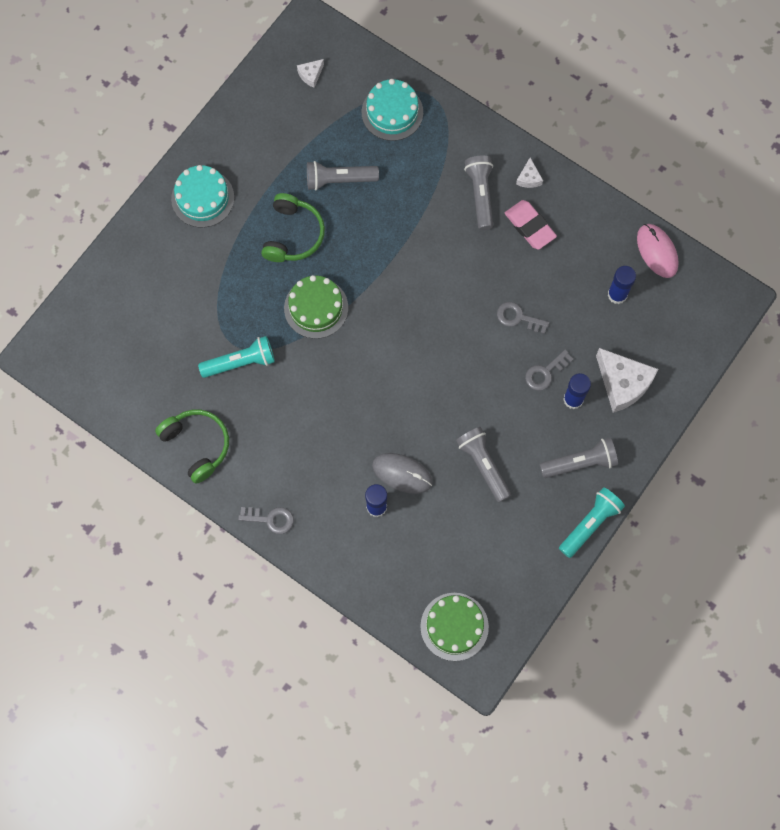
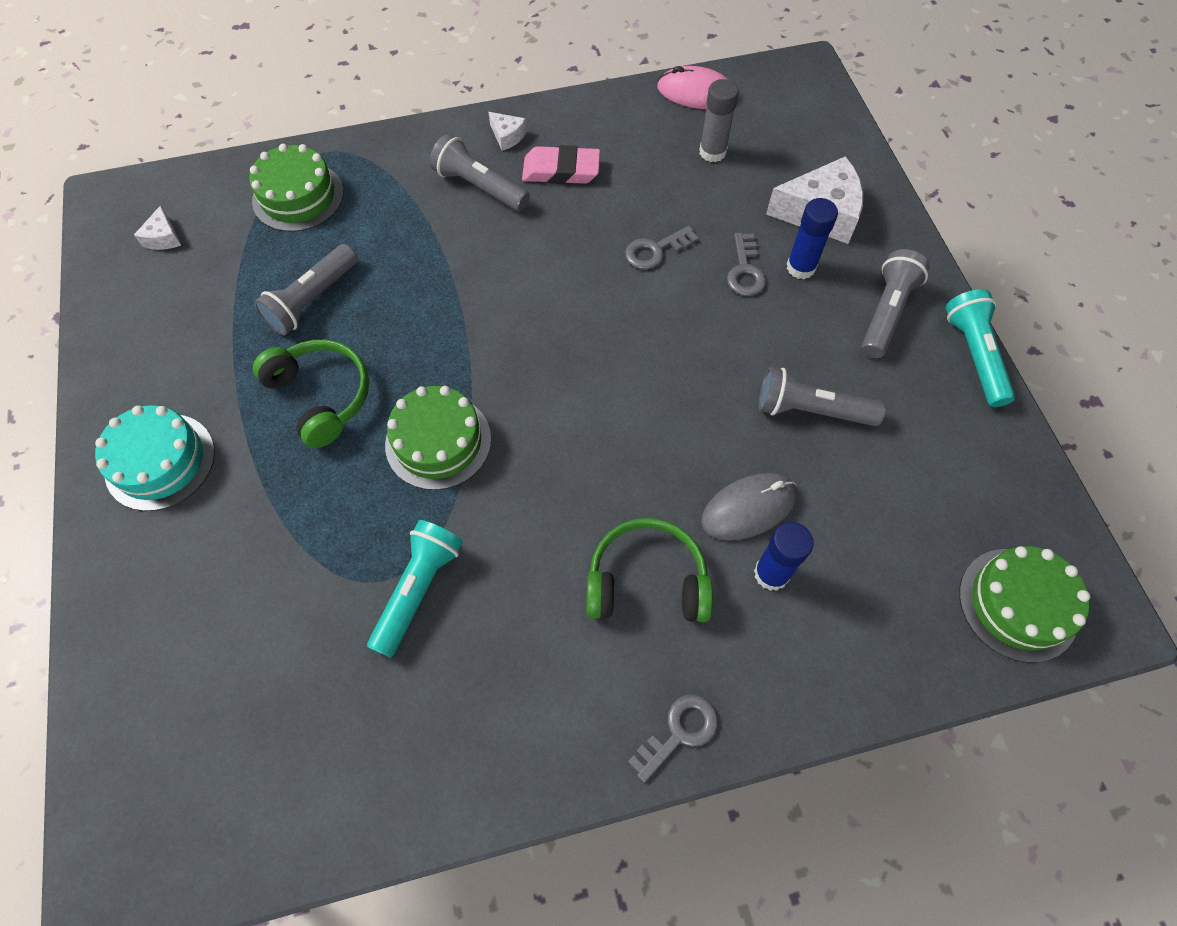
camera: 50 degrees left, 10 degrees down
green headphones [155,409,229,484] -> green headphones moved to [586,518,713,622]
turquoise cake [362,79,423,141] -> green cake [249,144,344,232]
blue glue stick [608,266,636,304] -> grey glue stick [699,79,739,162]

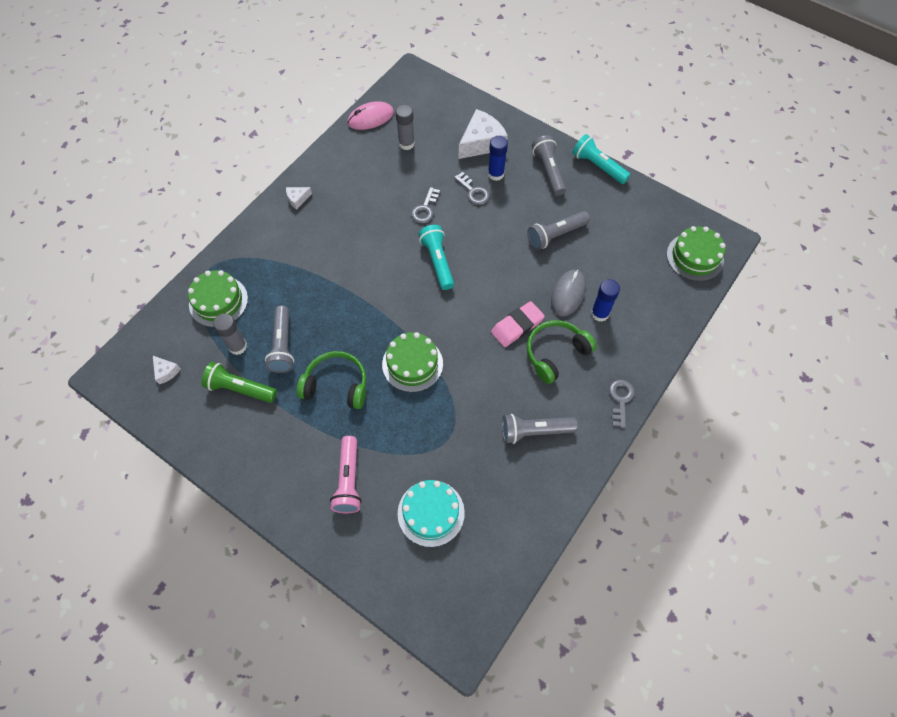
camera: 40 degrees left, 0 degrees up
turquoise cake [95,405,215,511] -> turquoise cake moved to [398,480,465,547]
turquoise flashlight [367,520,463,658] -> turquoise flashlight moved to [418,225,454,290]
grey flashlight [430,134,530,211] -> grey flashlight moved to [502,414,578,444]
white cheese [488,112,527,151] -> white cheese turned 150 degrees clockwise [286,187,312,210]
pink eraser [522,145,600,184] -> pink eraser moved to [491,301,545,347]
none -> green flashlight [201,362,277,403]
none -> grey glue stick [213,313,247,355]
none -> pink flashlight [330,436,362,513]

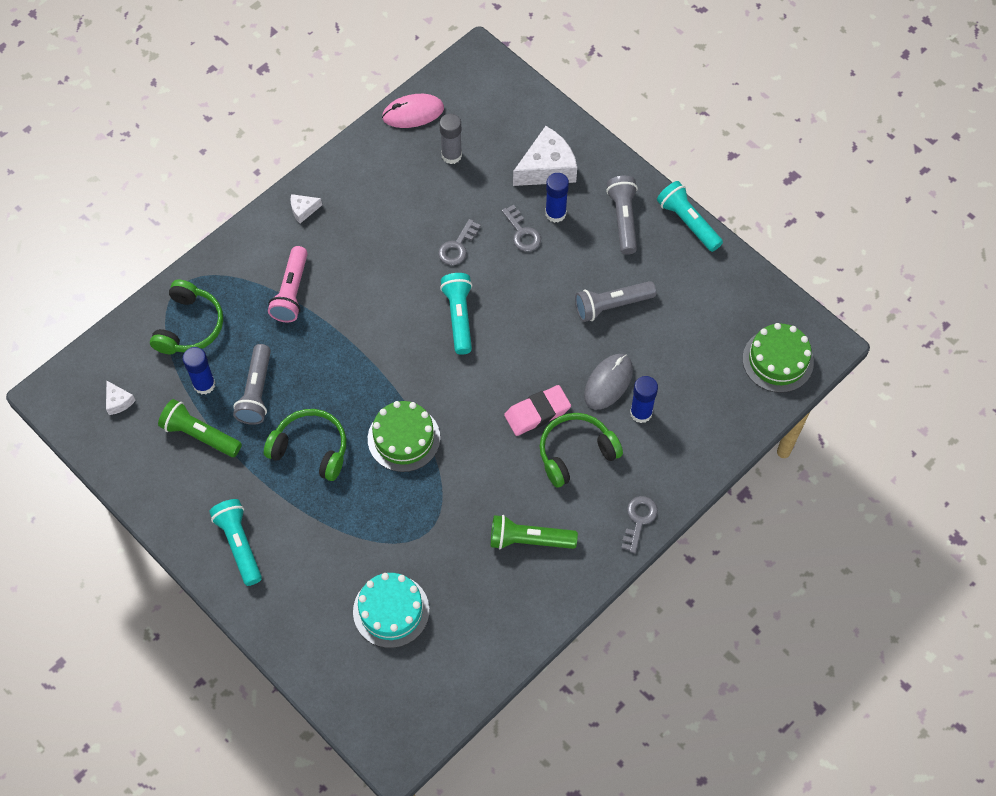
camera: 10 degrees right, 0 degrees up
green cake [188,270,248,327] -> green headphones [150,280,223,354]
grey glue stick [213,313,247,355] -> blue glue stick [182,347,215,395]
pink flashlight [330,436,362,513] -> pink flashlight moved to [268,246,308,323]
grey flashlight [502,414,578,444] -> green flashlight [491,515,578,549]
none -> turquoise flashlight [209,499,262,586]

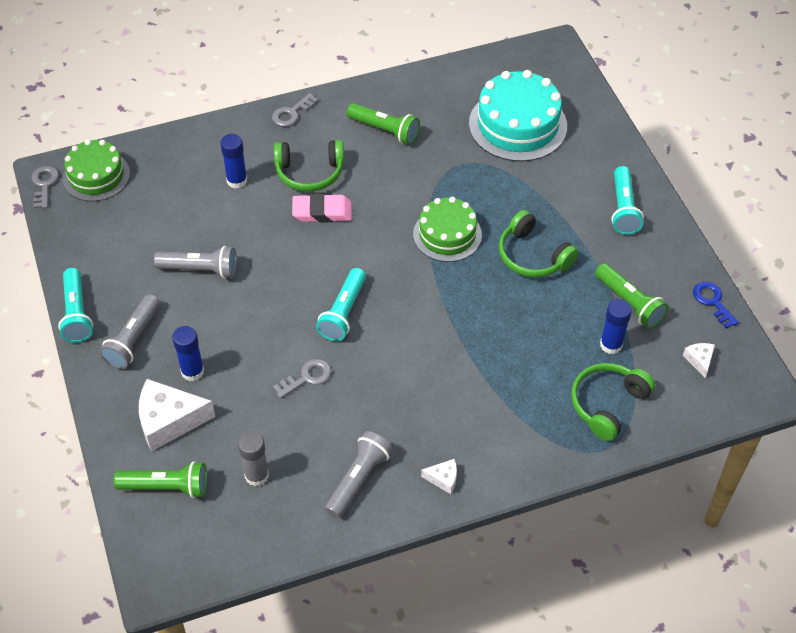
camera: 155 degrees left, 10 degrees down
grey flashlight [233,344,271,425] -> grey flashlight moved to [325,431,393,518]
pink flashlight [268,246,308,323] -> none
turquoise cake [353,573,429,648] -> turquoise cake [469,70,567,162], size x1.52
pink mouse [382,94,444,128] -> none
grey key [502,205,541,252] -> grey key moved to [31,166,59,208]
grey mouse [584,354,633,410] -> none
none -> green flashlight [114,461,208,498]
none -> blue key [693,282,739,329]

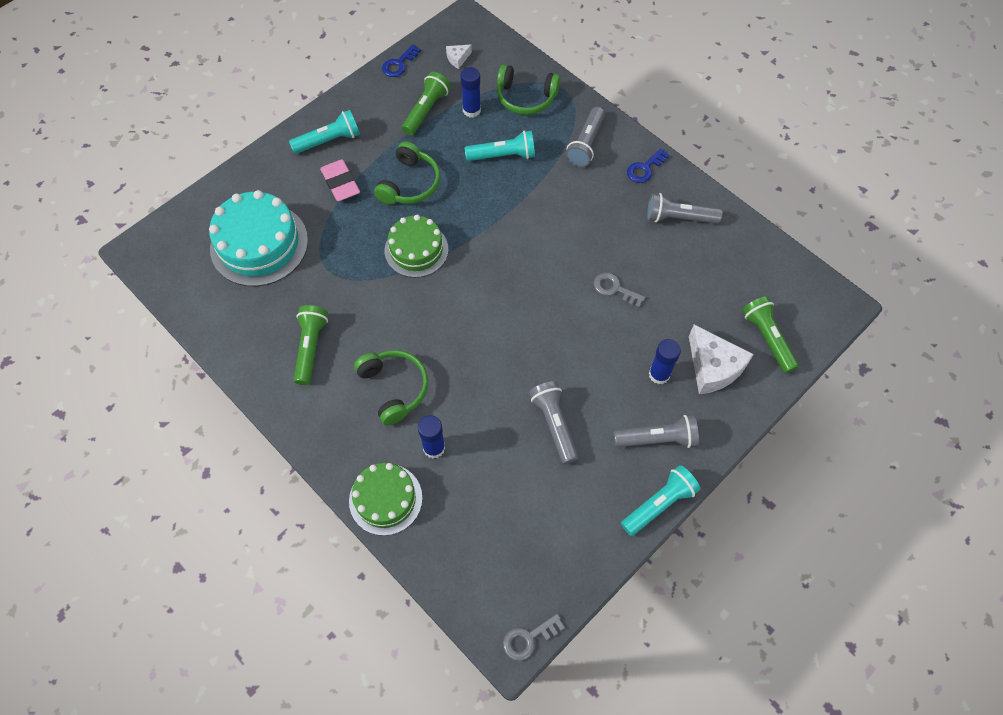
camera: 115 degrees left, 10 degrees up
green cake [63,139,130,202] -> green cake moved to [349,463,423,536]
grey glue stick [238,431,269,487] -> none
grey key [272,93,318,127] -> none
pink eraser [292,194,352,223] -> pink eraser moved to [320,159,360,201]
turquoise flashlight [316,268,366,341] -> turquoise flashlight moved to [465,131,535,161]
white cheese [421,459,457,494] -> blue key [627,148,669,183]
none -> grey flashlight [565,107,605,167]

